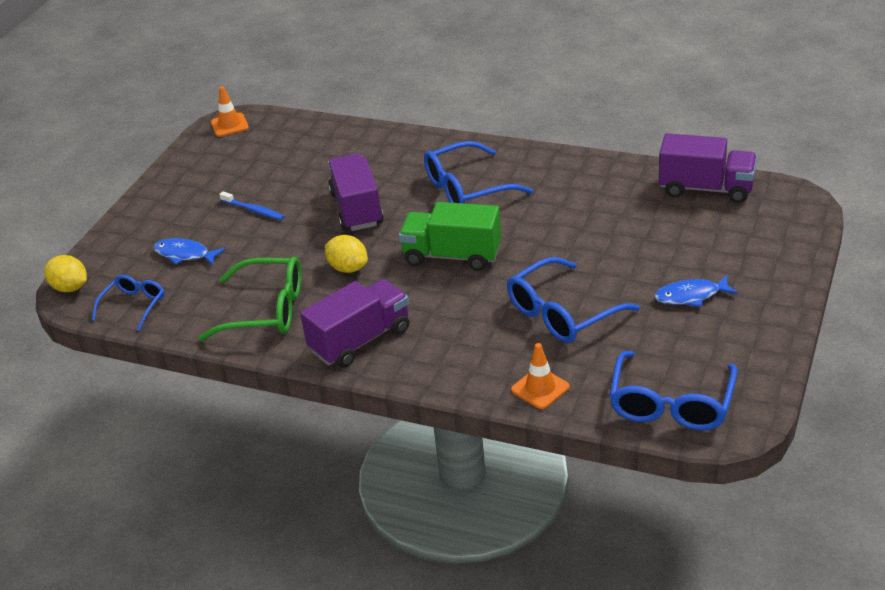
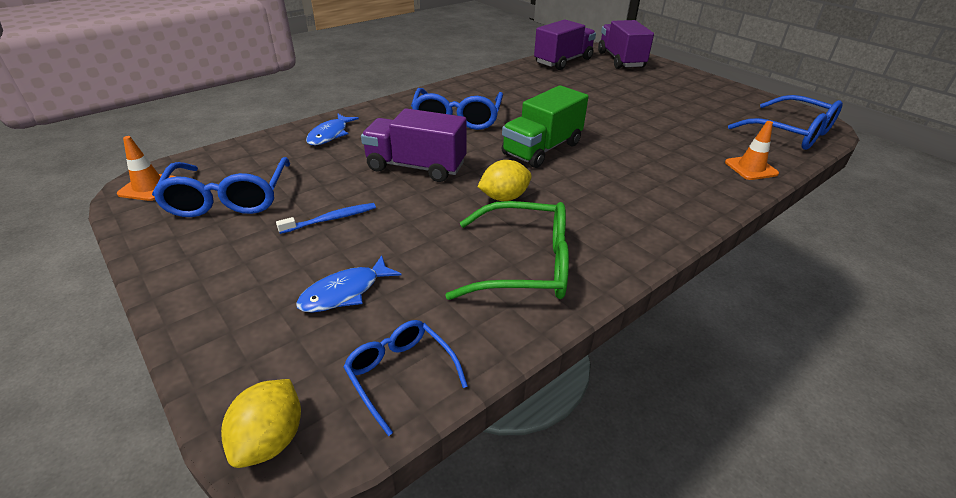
camera: 65 degrees left, 0 degrees up
yellow lemon [44,255,87,292] -> yellow lemon turned 45 degrees counterclockwise [221,379,301,468]
green glasses [199,257,301,341] -> green glasses turned 60 degrees clockwise [445,201,569,300]
purple truck [300,279,409,368] -> purple truck moved to [598,20,654,69]
blue glasses [507,257,640,343] -> blue glasses moved to [152,157,290,217]
blue fish [655,275,738,307] -> blue fish moved to [306,114,359,145]

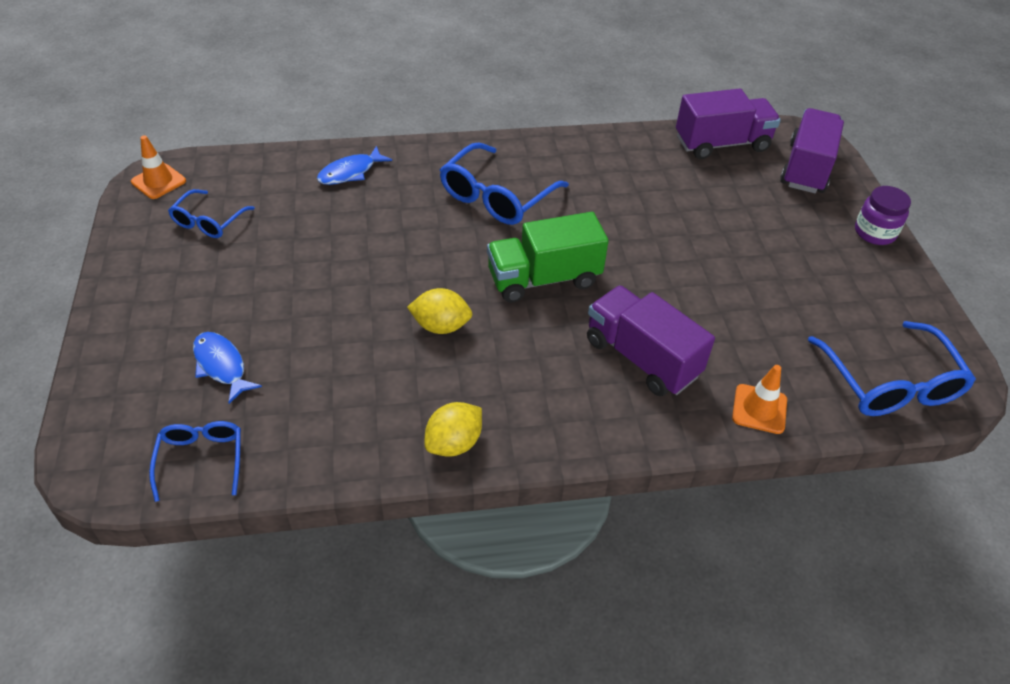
camera: 30 degrees right, 10 degrees up
blue glasses [152,157,290,217] -> blue glasses [168,189,255,238], size x0.60
yellow lemon [221,379,301,468] -> yellow lemon moved to [425,402,482,457]
blue toothbrush [276,203,376,234] -> none
blue fish [296,255,402,313] -> blue fish turned 60 degrees clockwise [193,332,262,404]
purple truck [361,108,467,182] -> purple truck moved to [587,285,715,396]
green glasses [445,201,569,300] -> none
none -> purple jar [855,186,911,245]

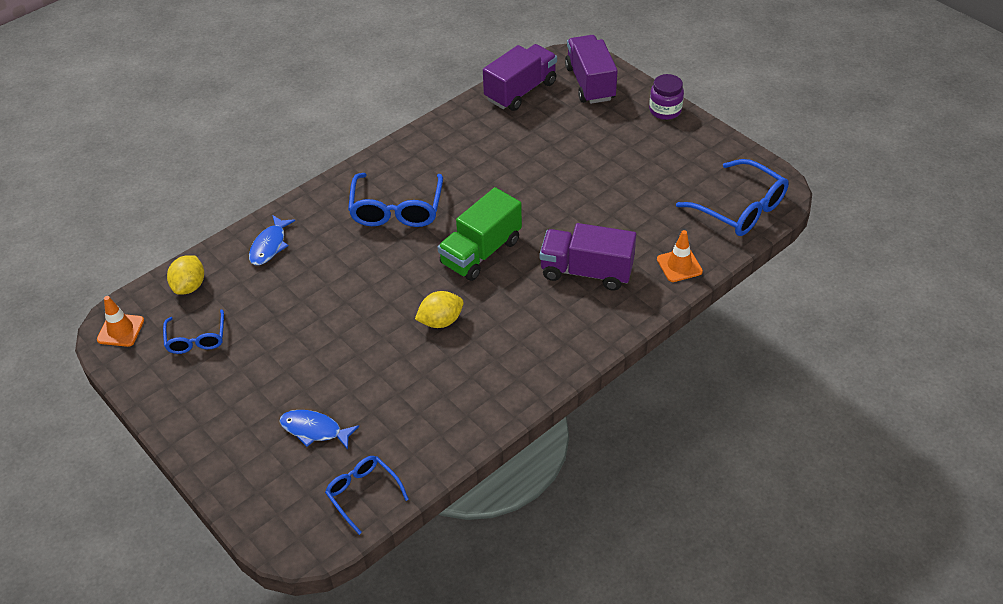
camera: 30 degrees left, 0 degrees up
yellow lemon [425,402,482,457] -> yellow lemon moved to [167,255,204,295]

